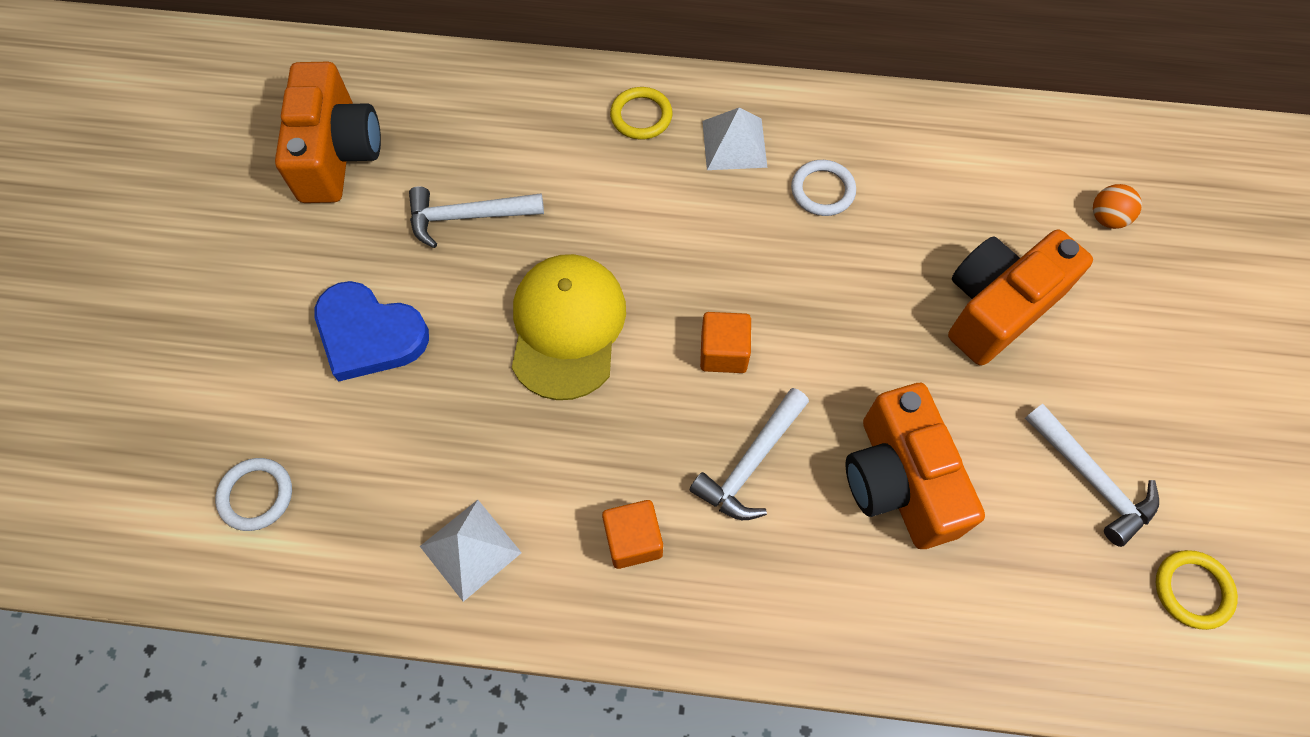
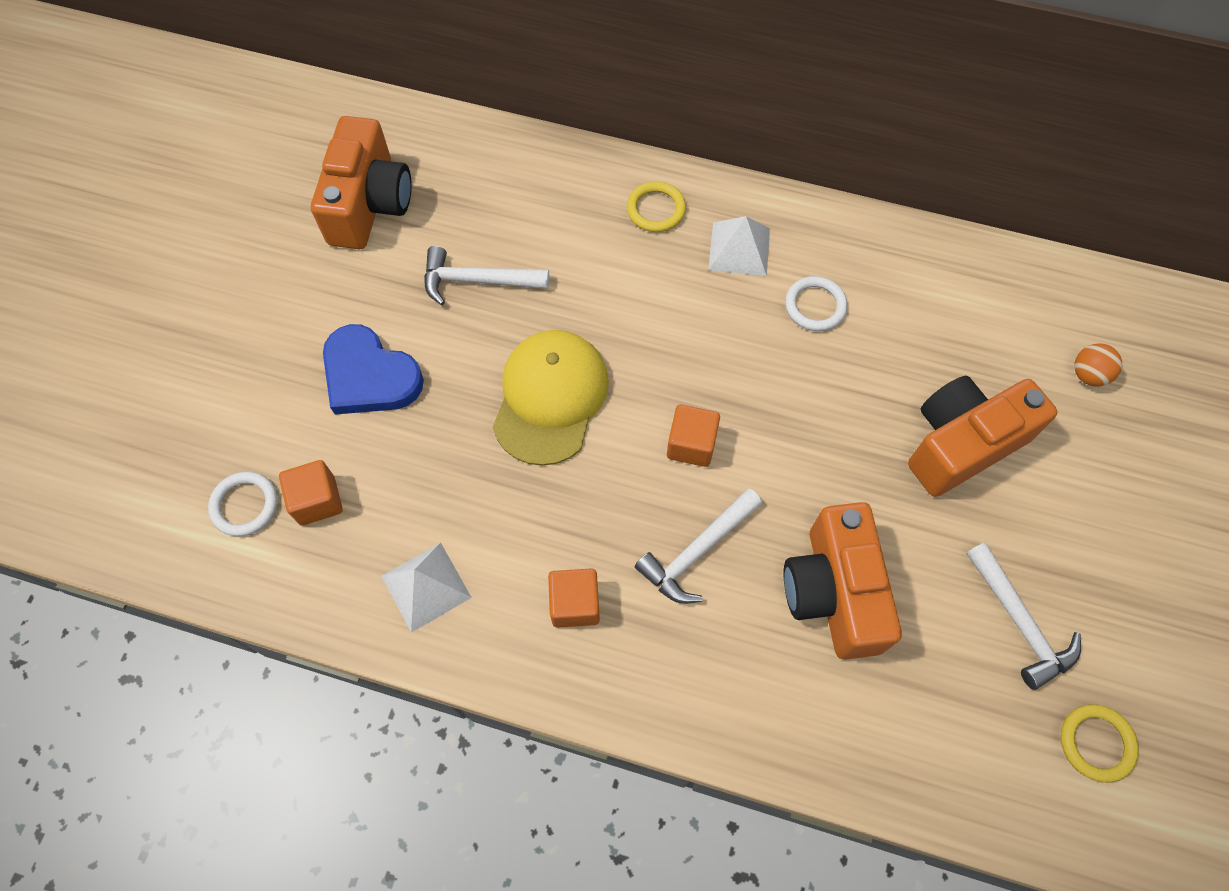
camera: 10 degrees right, 0 degrees up
none -> orange cube [279,460,343,526]

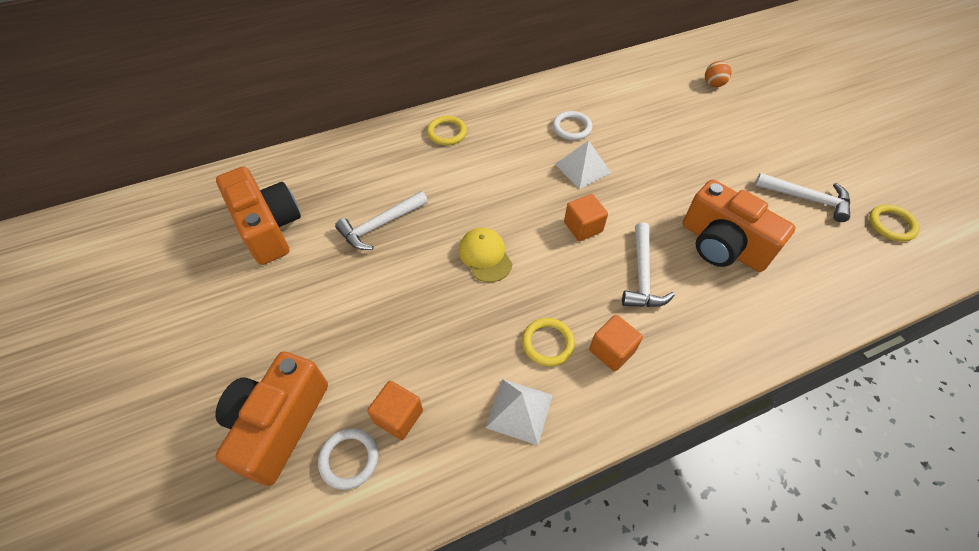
camera: 40 degrees left, 10 degrees down
blue heart [323,324,424,415] -> none
yellow cap [493,330,609,466] -> yellow cap [459,228,512,282], size x0.60
white pyramid [708,216,770,276] -> white pyramid moved to [555,140,611,189]
orange camera [908,376,1058,497] -> orange camera moved to [215,351,328,486]
none -> yellow ring [522,318,575,366]

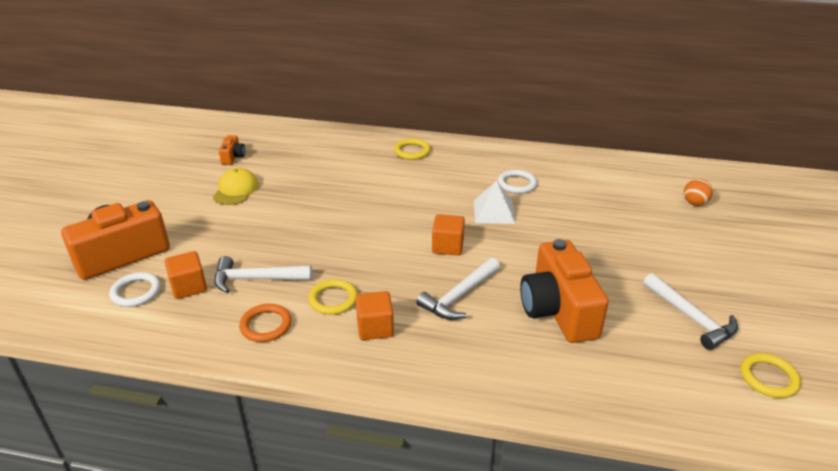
camera: 35 degrees right, 20 degrees down
orange camera [216,166,301,265] -> orange camera [219,135,245,165], size x0.44
white hammer [335,191,428,250] -> white hammer moved to [215,256,312,293]
yellow cap [459,228,512,282] -> yellow cap moved to [213,168,259,205]
white pyramid [486,379,553,445] -> orange ring [239,304,292,342]

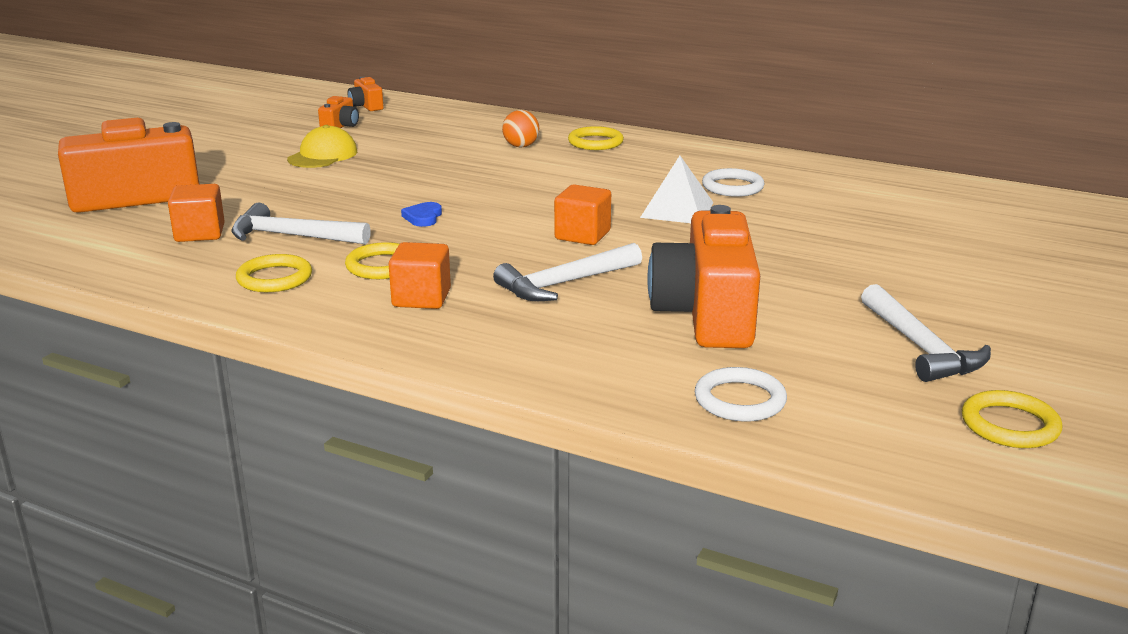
camera: 15 degrees right, 10 degrees down
white ring [109,272,161,307] -> white ring moved to [695,367,787,422]
orange ring [239,304,292,342] -> yellow ring [236,254,312,292]
orange ball [684,179,713,206] -> orange ball moved to [502,110,539,147]
none -> orange camera [347,77,384,111]
none -> blue heart [401,202,442,227]

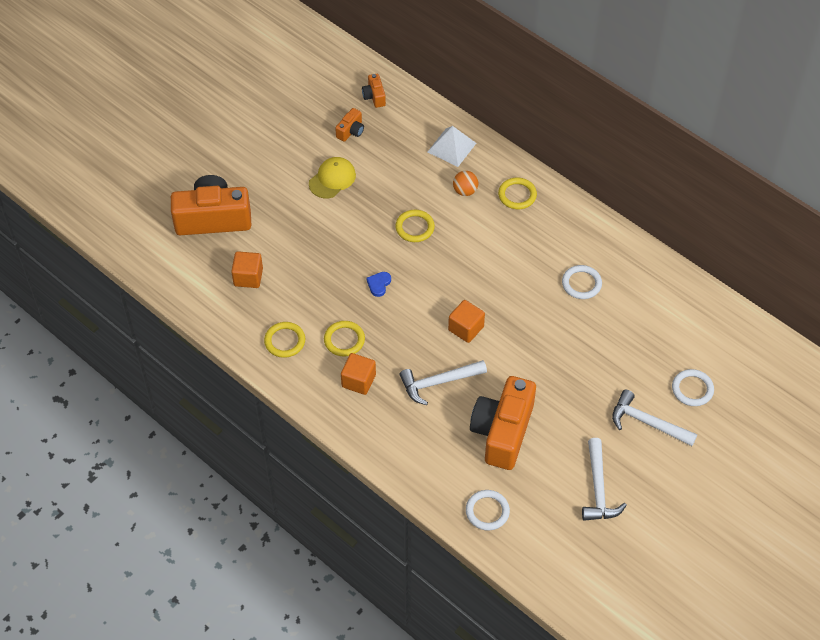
camera: 15 degrees right, 30 degrees up
white hammer [231,203,371,244] -> white hammer moved to [612,390,697,446]
white pyramid [640,156,713,223] -> white pyramid moved to [428,126,476,167]
yellow ring [962,390,1063,448] -> yellow ring moved to [395,210,435,242]
none -> white ring [672,369,714,406]

